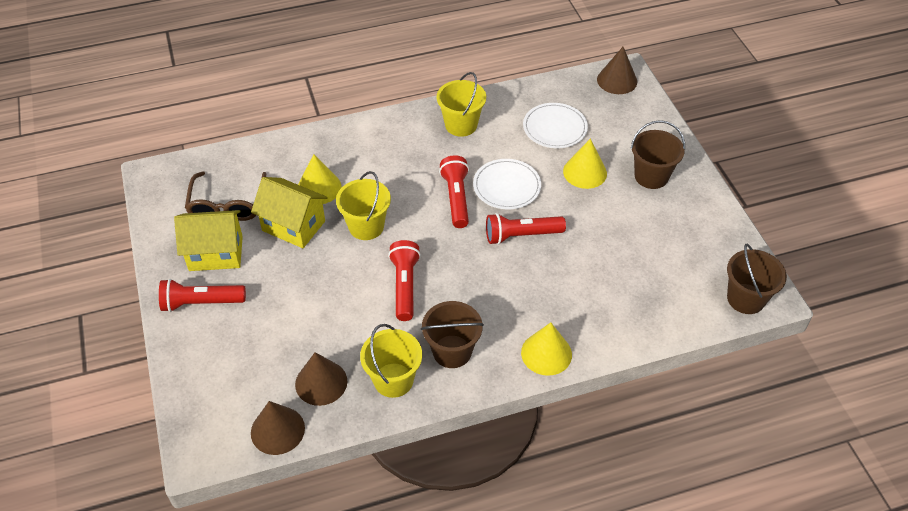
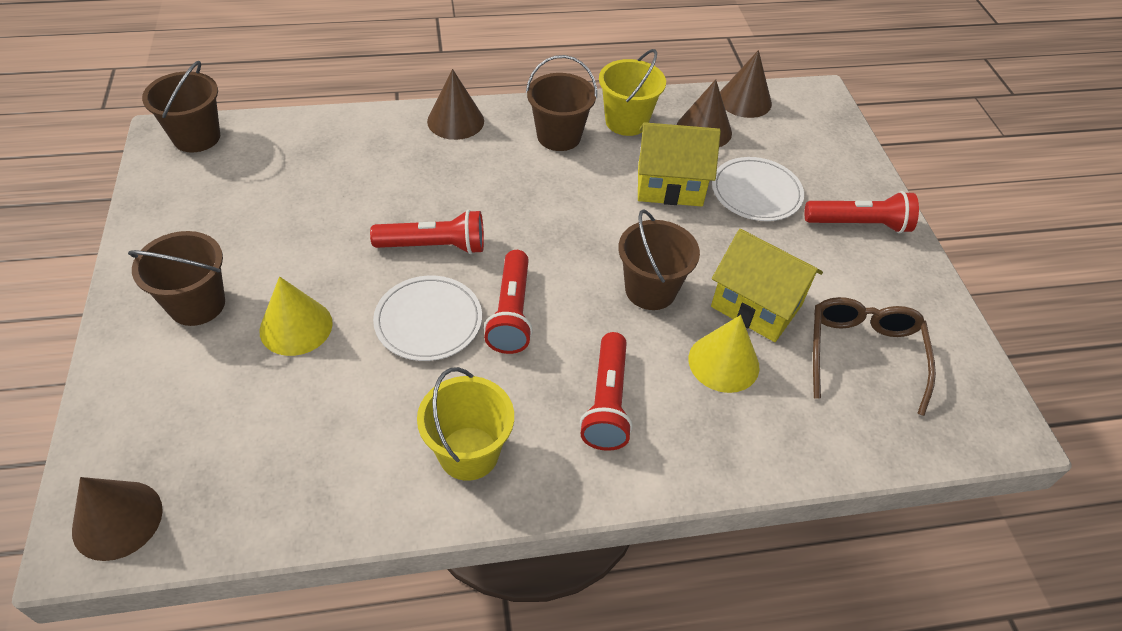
camera: 175 degrees left, 0 degrees up
yellow house [174,210,243,271] -> yellow house moved to [638,122,721,206]
yellow bucket [336,171,391,240] -> brown bucket [618,209,700,310]
red flashlight [388,240,421,321] -> red flashlight moved to [580,332,633,451]
yellow cone [521,323,572,376] -> brown cone [427,69,484,140]
white plate [523,103,588,148] -> white plate moved to [712,157,804,221]

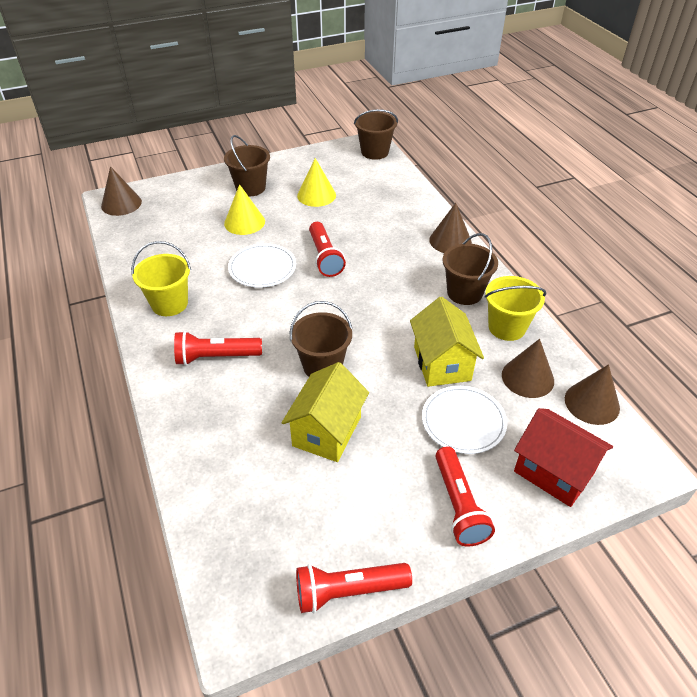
camera: 80 degrees right, 5 degrees down
red flashlight [484,250,533,354] -> red flashlight moved to [296,563,412,613]
yellow cone [689,315,760,393] -> yellow cone moved to [297,158,336,207]
brown glasses [813,297,936,416] -> none
none -> red house [514,408,613,507]

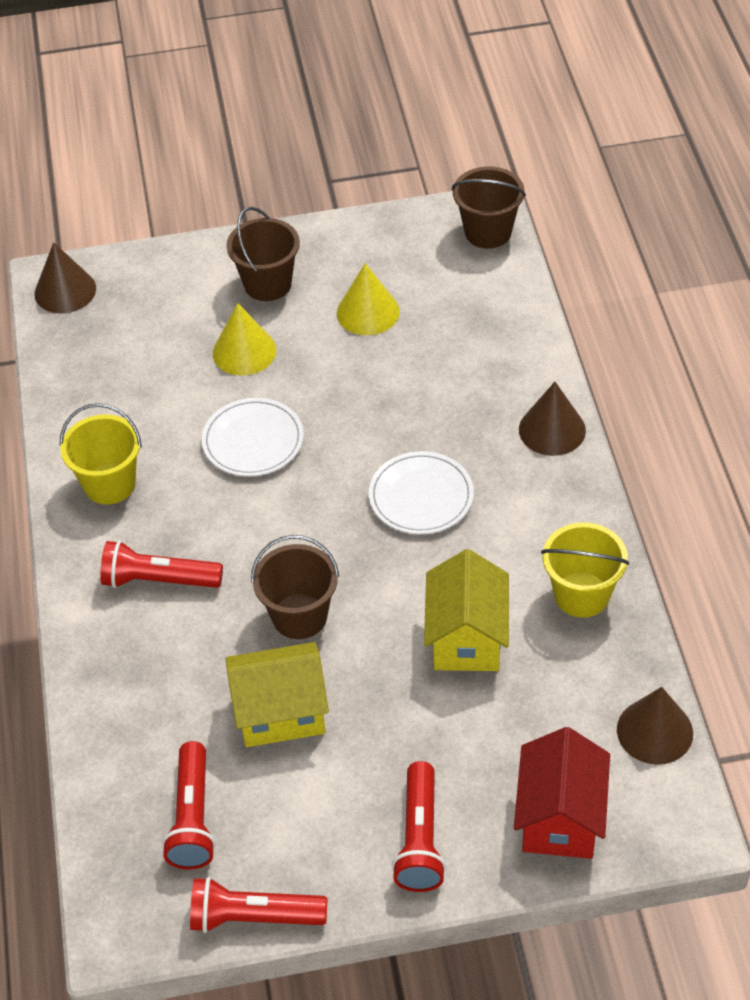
camera: 15 degrees right, 5 degrees up
yellow house [282,362,369,462] -> yellow house turned 45 degrees clockwise [226,642,329,747]
red flashlight [309,222,346,277] -> red flashlight moved to [162,741,216,869]
white plate [422,386,507,454] -> white plate moved to [369,451,474,534]
brown bucket [443,233,498,305] -> none
brown cone [502,339,554,398] -> none
red house [514,408,613,507] -> red house turned 45 degrees clockwise [514,727,610,859]

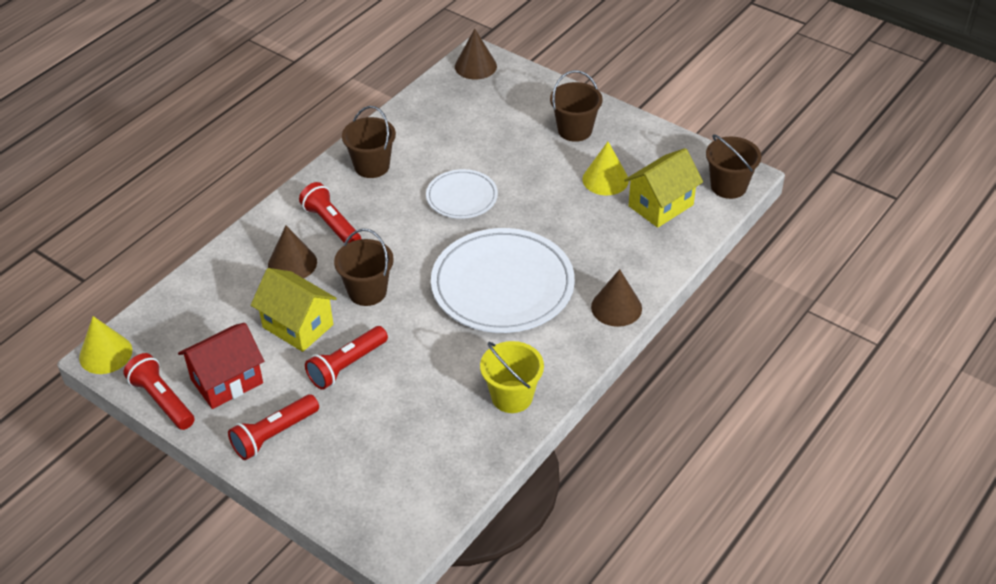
camera: 45 degrees right, 5 degrees down
yellow bucket [60,403,142,505] -> brown bucket [342,106,396,178]
red flashlight [162,741,216,869] -> red flashlight moved to [305,326,388,390]
yellow cone [213,303,276,376] -> yellow cone moved to [79,316,132,374]
white plate [369,451,474,534] -> white plate [431,228,575,333], size x1.87
yellow house [424,549,509,671] -> yellow house moved to [624,148,703,228]
red house [514,727,610,859] -> red house moved to [178,323,264,409]
brown cone [617,687,693,765] -> brown cone moved to [268,226,317,279]

